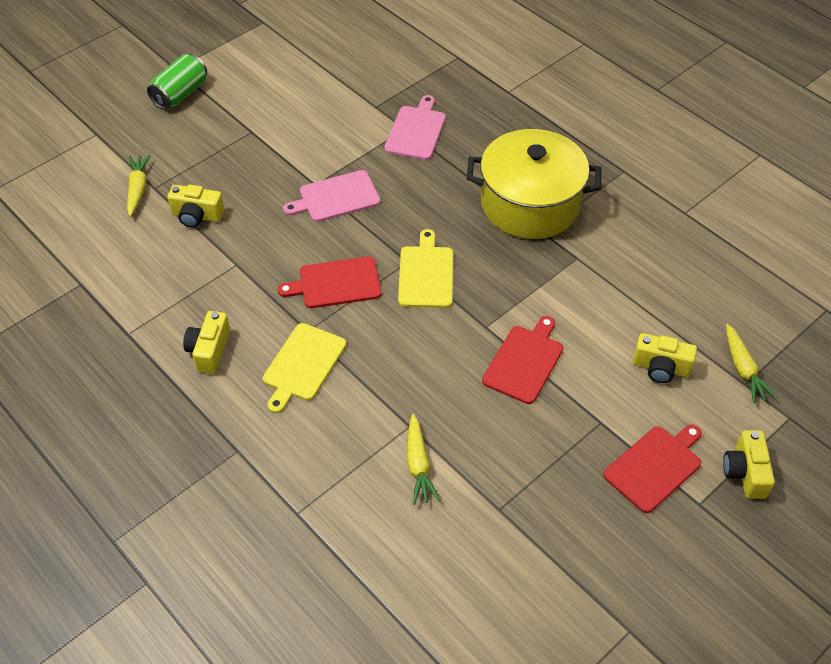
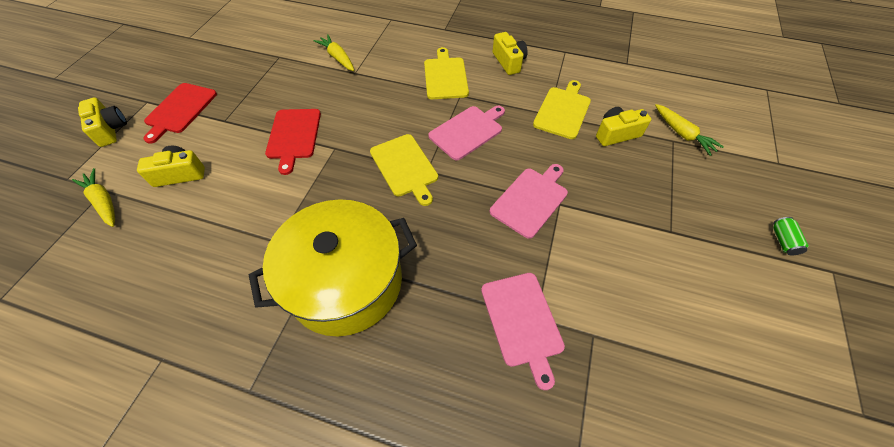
camera: 150 degrees right, 5 degrees up
green can [147,54,207,110] -> green can [773,217,809,255], size x0.51
red cutting board [278,256,382,308] -> pink cutting board [428,106,505,160]
none -> yellow cutting board [533,80,591,139]

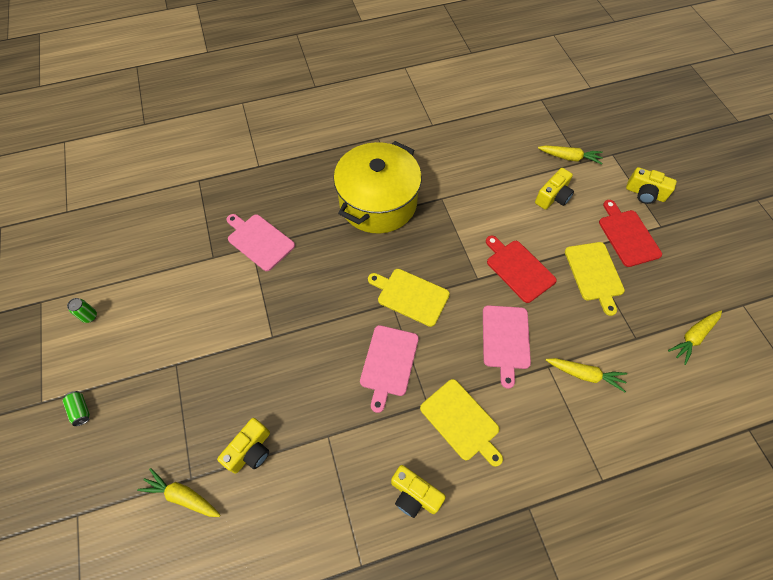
camera: 145 degrees right, 5 degrees up
pink cutting board [490,164,568,239] -> pink cutting board moved to [483,305,531,389]
yellow cutting board [533,80,591,139] -> yellow cutting board moved to [565,242,625,316]
none -> green can [67,298,97,323]
none -> yellow carrot [668,310,722,365]

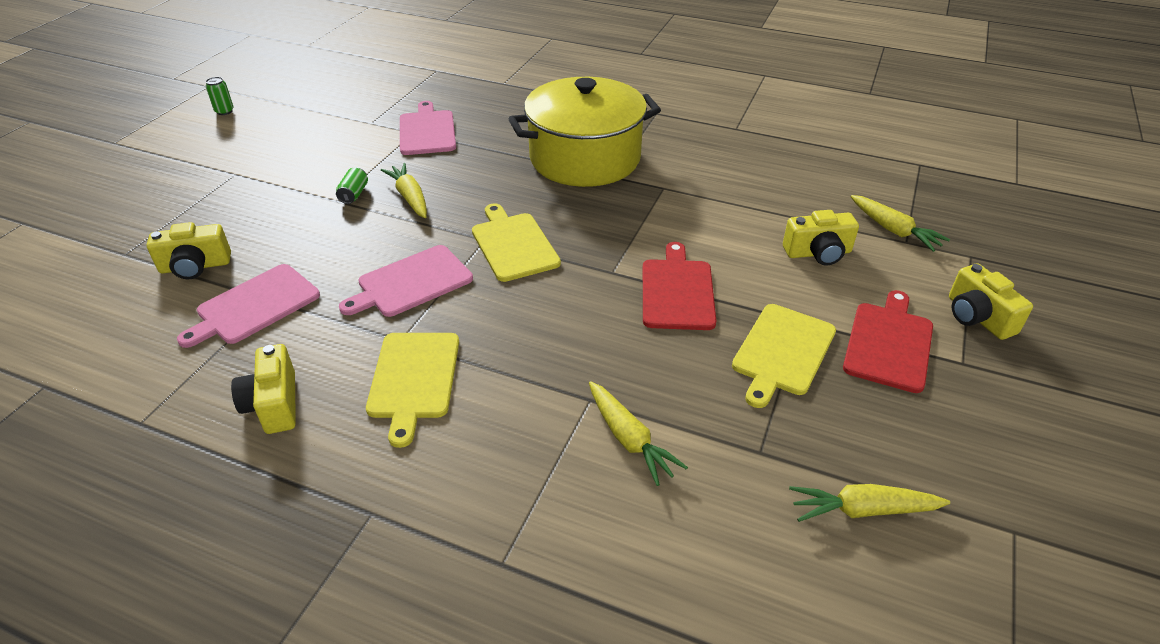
camera: 40 degrees right, 20 degrees down
green can [62,391,90,426] -> green can moved to [336,168,368,204]
yellow carrot [137,468,221,517] -> yellow carrot moved to [381,163,427,218]
pink cutting board [483,305,531,389] -> pink cutting board moved to [177,264,320,348]

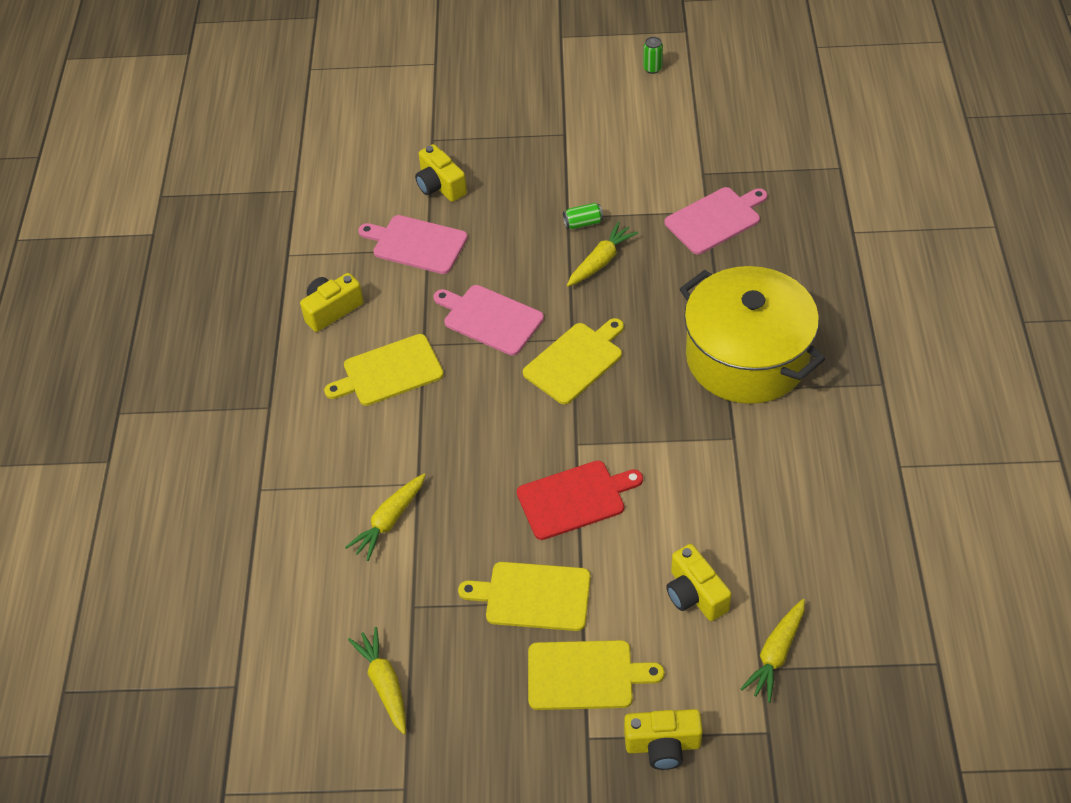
camera: 70 degrees right, 10 degrees up
red cutting board [843,290,933,393] -> yellow cutting board [528,640,665,710]
yellow camera [949,263,1033,340] -> yellow camera turned 135 degrees counterclockwise [624,709,703,770]

